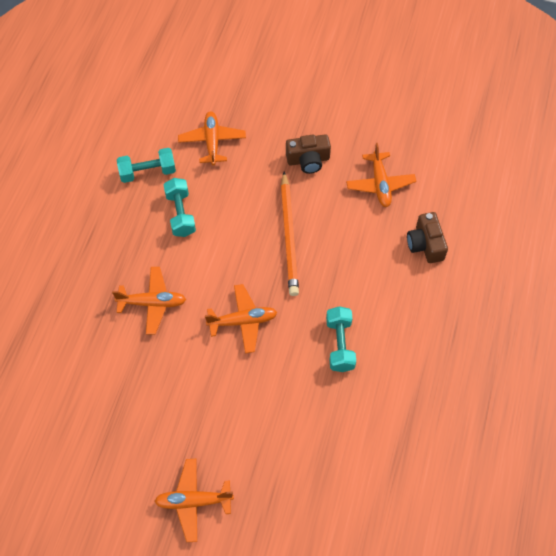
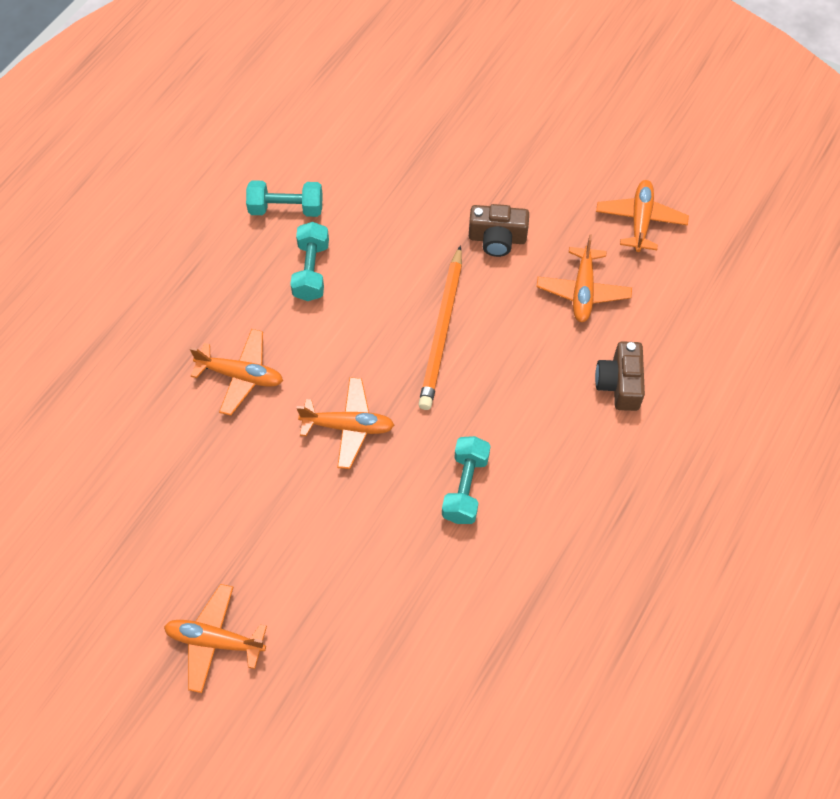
camera: 15 degrees right, 0 degrees up
orange plane [178,111,246,165] -> orange plane moved to [596,180,689,252]

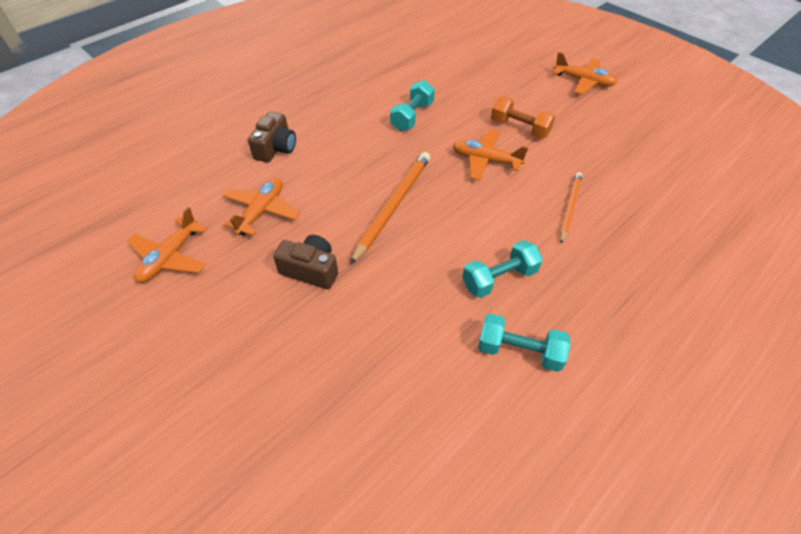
camera: 165 degrees left, 10 degrees down
orange plane [190,329,283,416] -> orange pencil [560,172,582,244]
turquoise dumbbell [290,222,329,301] -> turquoise dumbbell turned 45 degrees clockwise [462,240,543,298]
none -> orange dumbbell [491,97,555,139]

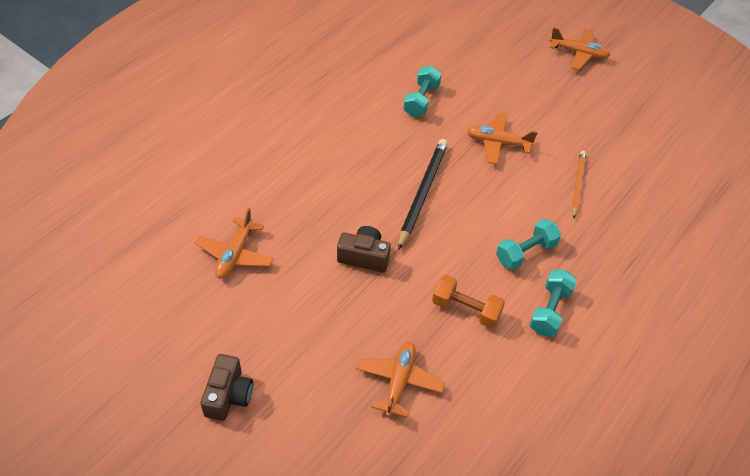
camera: 10 degrees left, 0 degrees up
orange plane [222,178,300,236] -> orange plane moved to [356,342,445,418]
brown camera [248,112,296,163] -> brown camera moved to [200,354,253,421]
orange pencil [350,152,430,265] -> black pencil [398,139,448,250]
turquoise dumbbell [478,314,570,372] -> turquoise dumbbell turned 75 degrees counterclockwise [529,270,577,337]
orange dumbbell [491,97,555,139] -> orange dumbbell moved to [432,275,505,328]

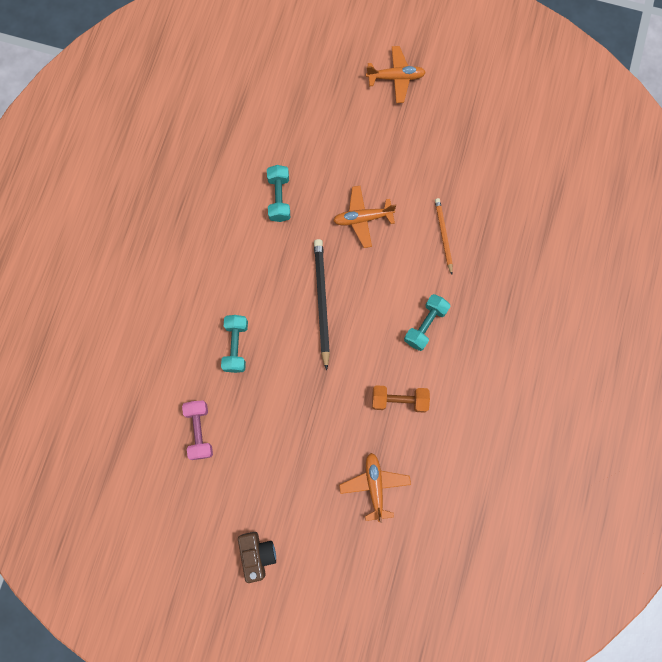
camera: 20 degrees left, 25 degrees up
orange plane [195,208,274,279] -> pink dumbbell [182,400,213,460]
brown camera [337,226,391,272] -> none
turquoise dumbbell [529,270,577,337] -> turquoise dumbbell moved to [221,315,248,373]

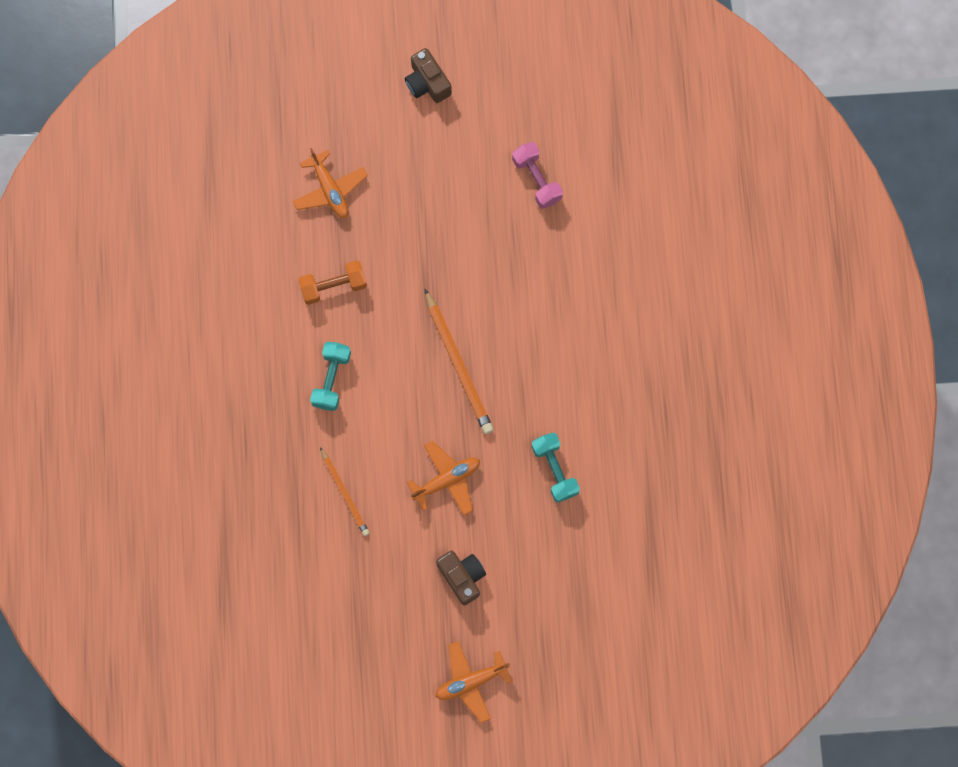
camera: 160 degrees right, 0 degrees up
turquoise dumbbell [221,315,248,373] -> none
black pencil [314,239,330,370] -> orange pencil [425,289,493,434]
none -> brown camera [436,551,486,606]

